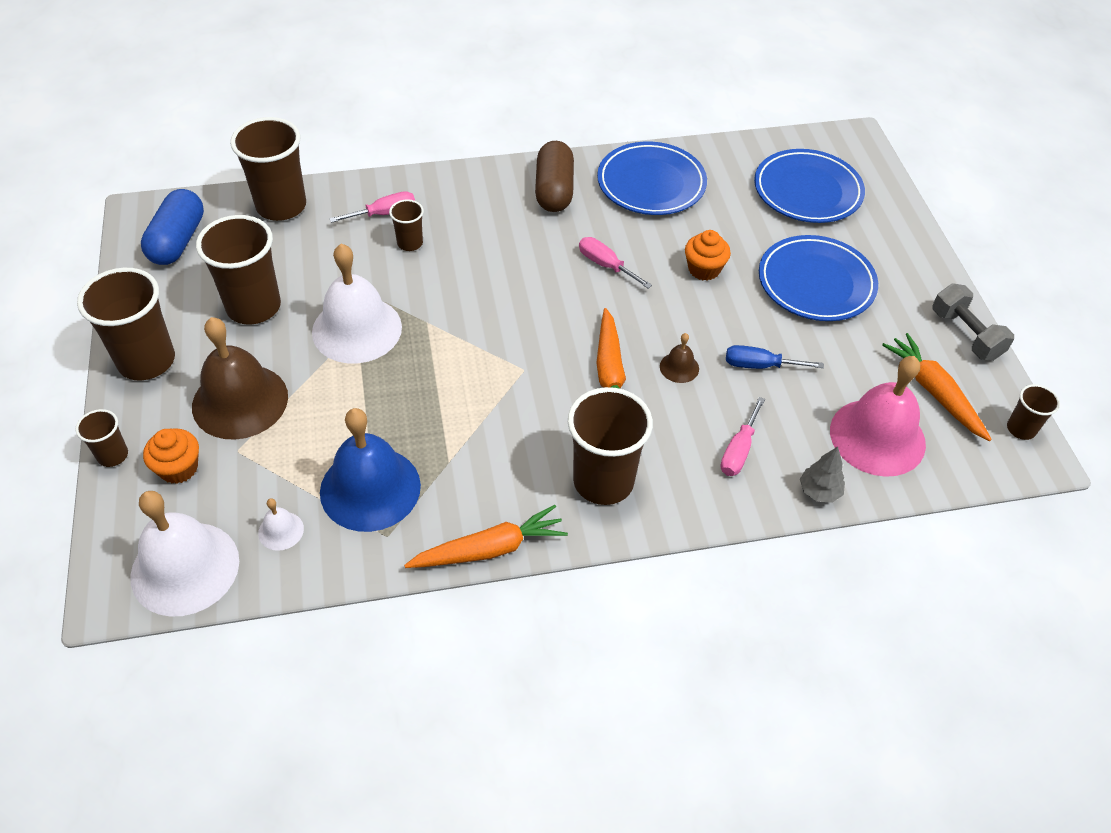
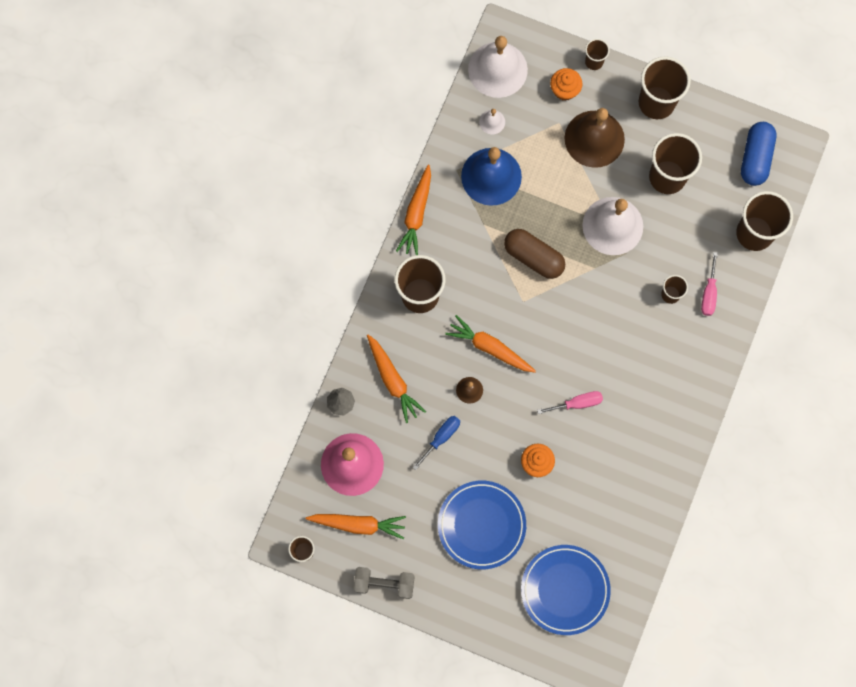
camera: 125 degrees right, 25 degrees up
blue capsule [141,189,204,265] -> blue capsule turned 60 degrees clockwise [741,122,777,186]
brown capsule [535,141,574,212] -> brown capsule moved to [504,229,565,279]
blue plate [597,142,707,215] -> none
pink screwdriver [720,397,765,476] -> orange carrot [367,334,426,423]

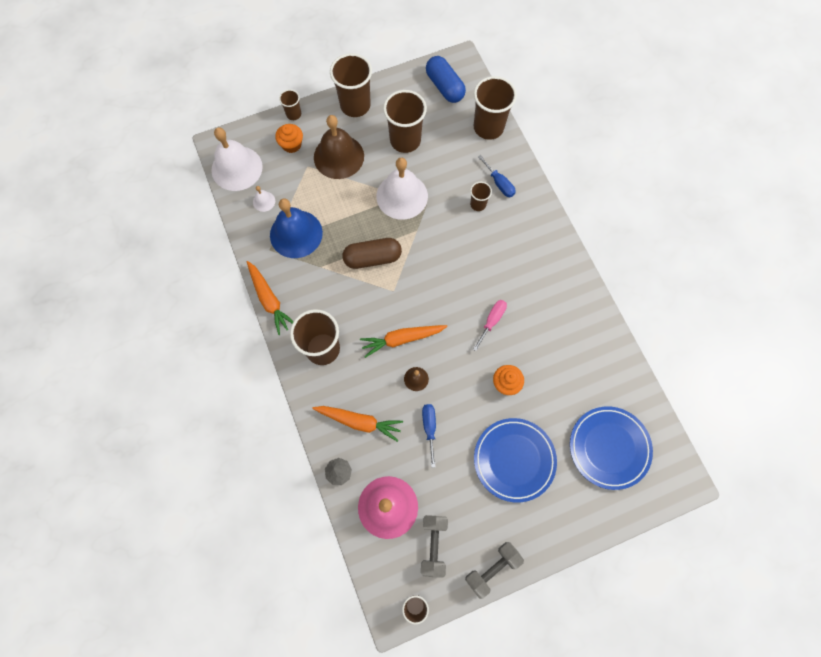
camera: 45 degrees left, 5 degrees down
orange carrot [306,514,406,539] -> grey dumbbell [421,515,448,578]
pink screwdriver [701,252,718,316] -> blue screwdriver [478,155,516,197]

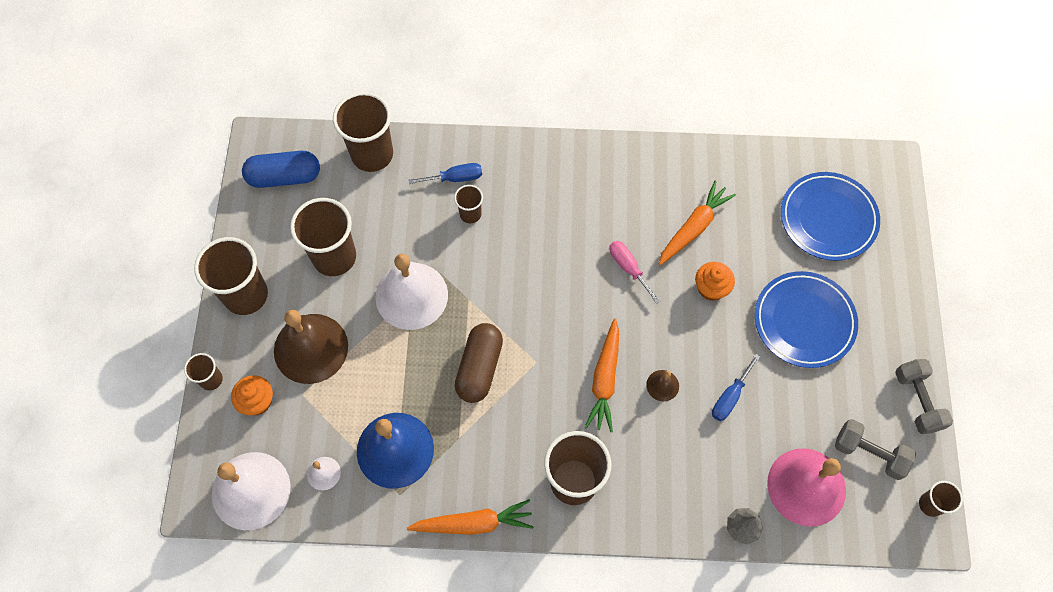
camera: 65 degrees left, 5 degrees down
orange carrot [312,406,403,442] -> orange carrot moved to [658,181,736,265]
blue screwdriver [422,404,436,468] -> blue screwdriver turned 75 degrees counterclockwise [712,354,760,421]

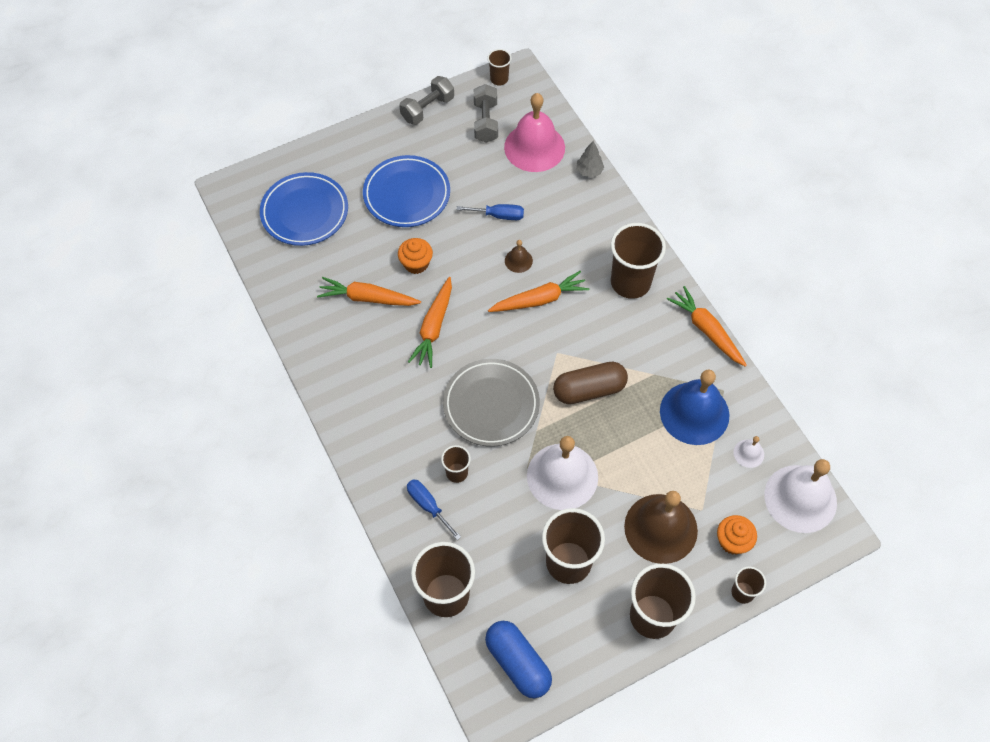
camera: 120 degrees left, 5 degrees down
pink screwdriver [610,241,660,304] -> orange carrot [408,277,452,368]
none -> grey plate [443,359,540,447]

